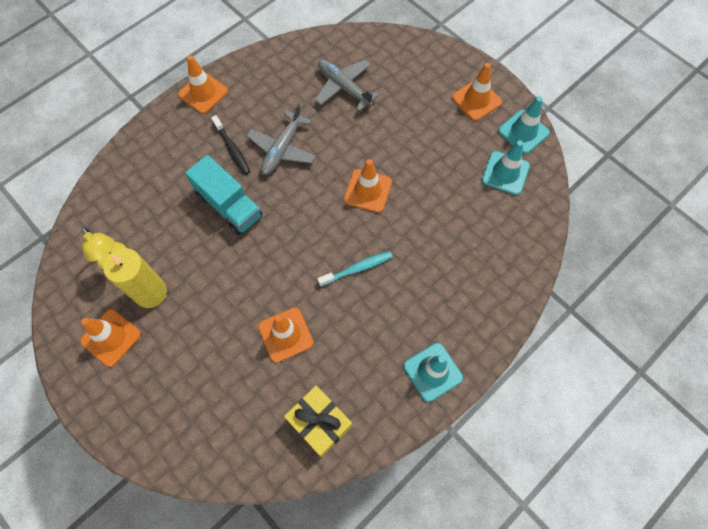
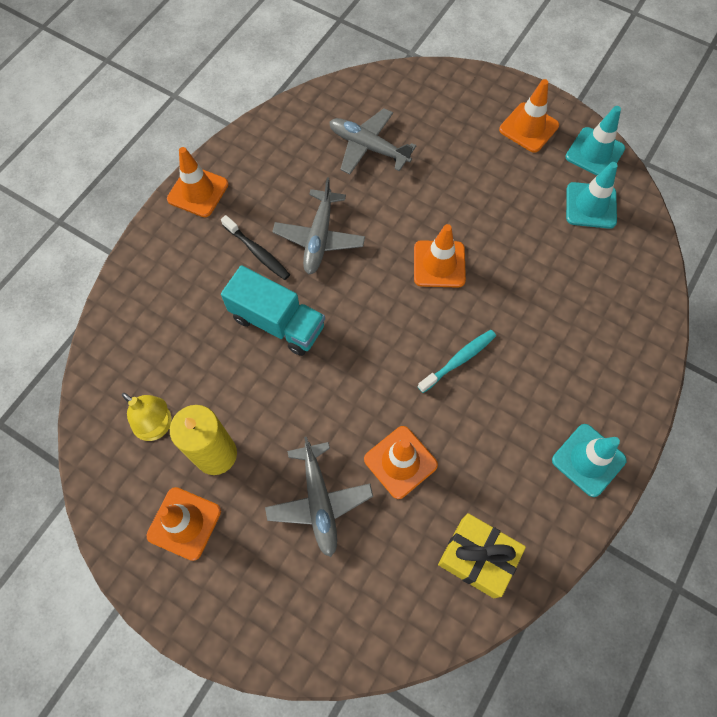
camera: 15 degrees left, 0 degrees up
none -> grey plane [265,437,373,557]

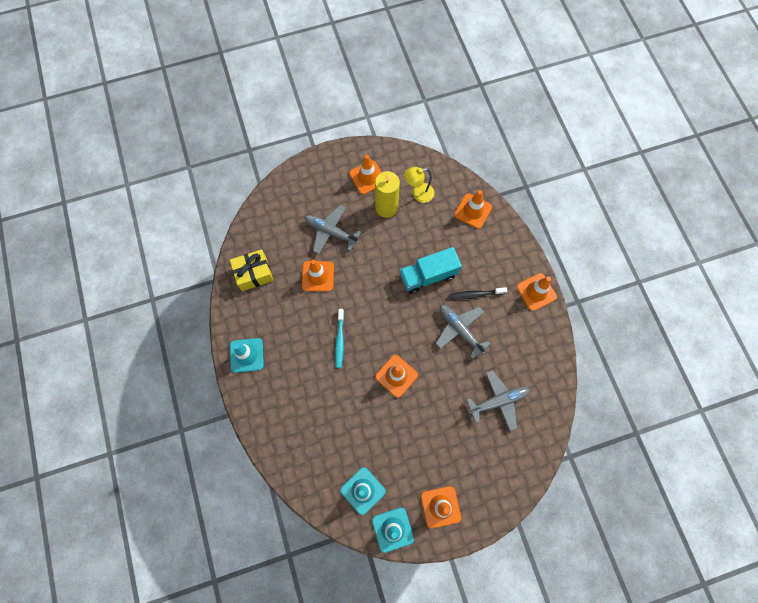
camera: 130 degrees right, 5 degrees up
none -> orange traffic cone [454,190,492,229]

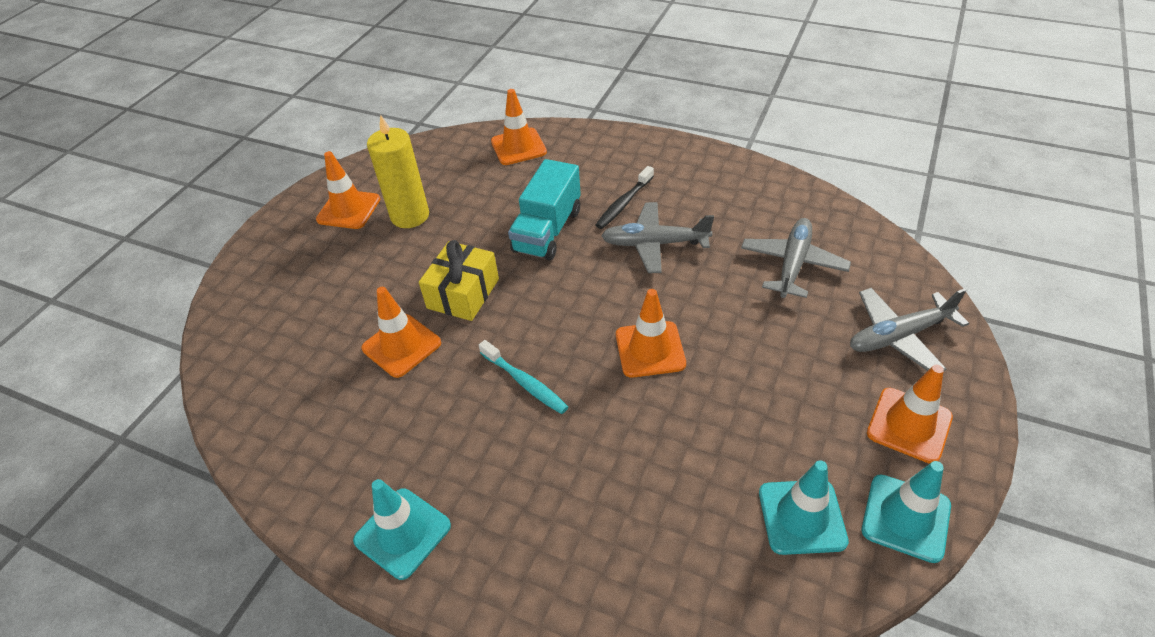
camera: 45 degrees left, 25 degrees down
yellow gift [230,249,274,291] -> yellow gift moved to [419,240,499,321]
grey plane [305,205,361,254] -> grey plane moved to [850,288,969,371]
yellow lamp [404,167,435,203] -> none
orange traffic cone [516,273,557,311] -> none

